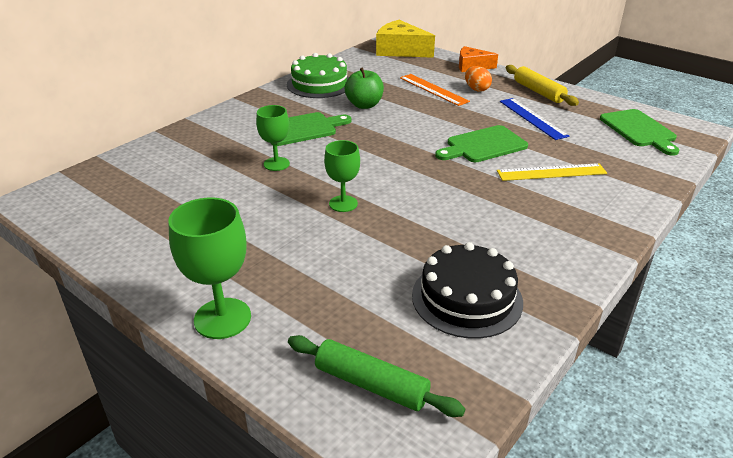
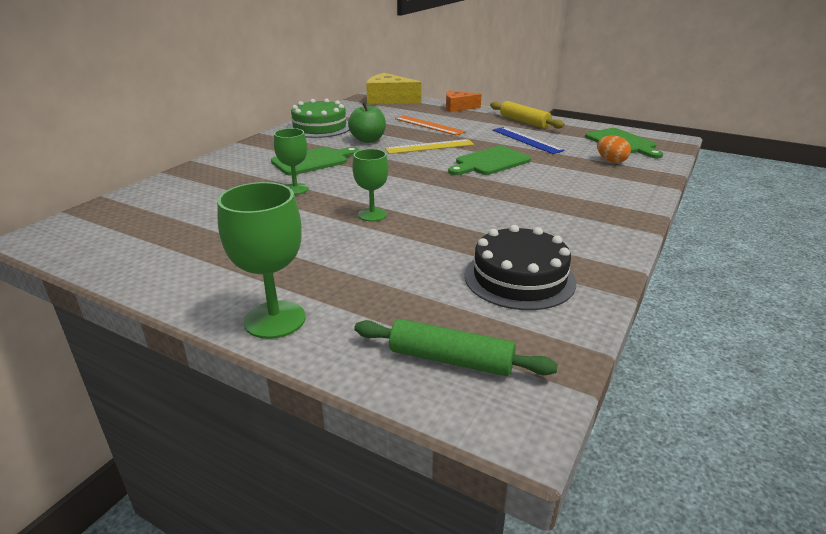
camera: 10 degrees left, 5 degrees down
orange egg [465,66,492,92] -> orange egg moved to [597,135,631,163]
yellow ruler [497,163,607,181] -> yellow ruler moved to [385,139,474,154]

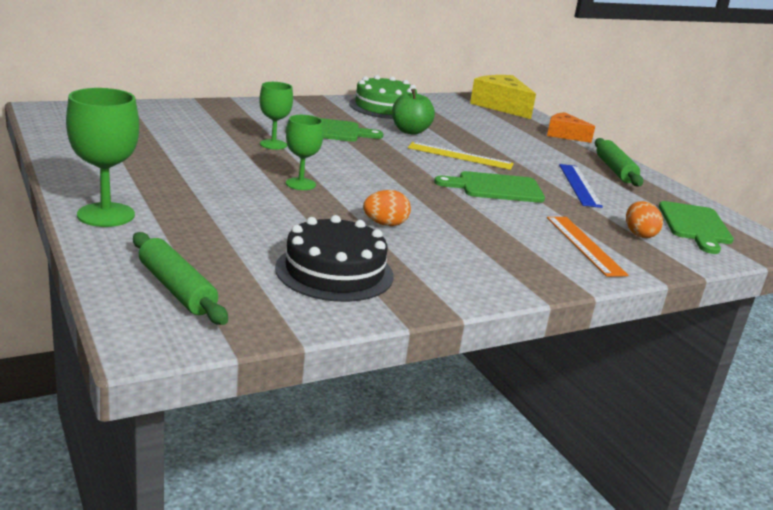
camera: 30 degrees right, 5 degrees down
orange ruler [395,115,466,136] -> orange ruler moved to [547,217,628,277]
yellow rolling pin [490,101,565,128] -> green rolling pin [595,138,643,187]
none -> orange egg [363,190,411,226]

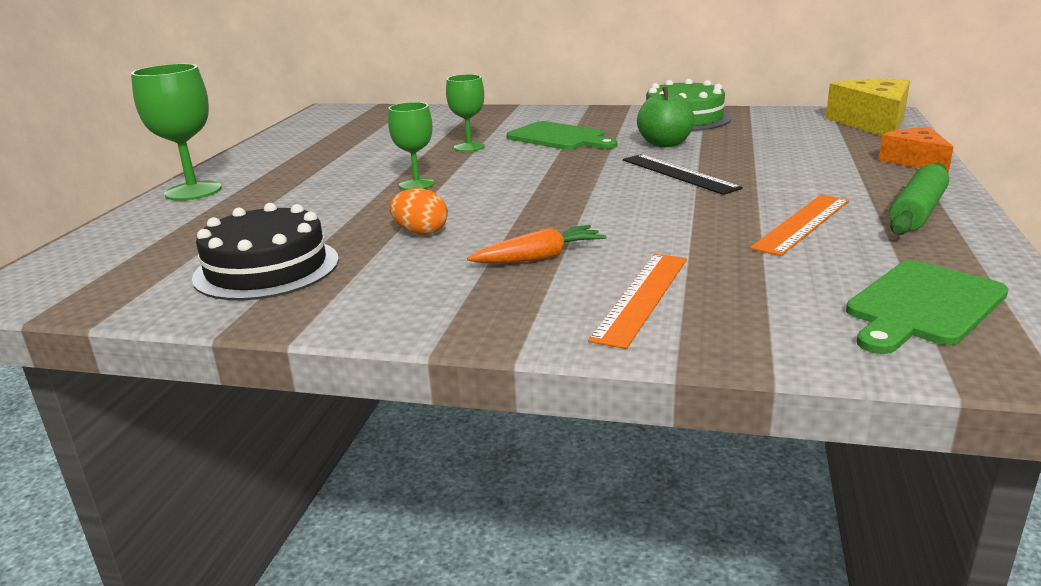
camera: 45 degrees right, 0 degrees up
green rolling pin [133,232,228,325] -> none
yellow ruler [408,142,514,170] -> black ruler [623,154,743,195]
green cutting board [434,171,545,203] -> none
blue ruler [559,164,603,208] -> orange ruler [750,195,849,256]
orange egg [626,201,663,238] -> none
none -> orange carrot [467,225,607,263]

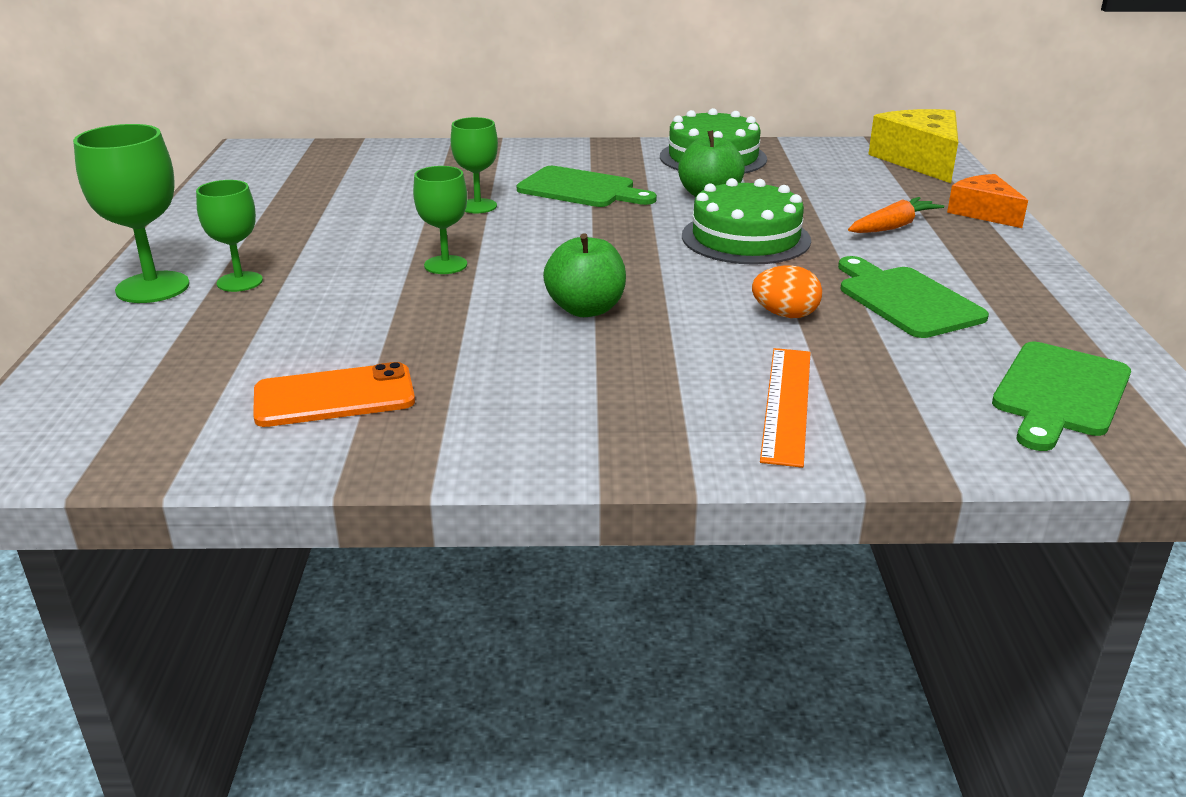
camera: 15 degrees left, 5 degrees up
black cake [192,203,339,300] -> orange phone [253,362,415,427]
orange egg [390,188,448,235] -> orange egg moved to [752,265,822,318]
orange carrot [467,225,607,263] -> orange carrot moved to [848,197,944,233]
black ruler [623,154,743,195] -> green cake [682,178,811,265]
orange ruler [750,195,849,256] -> green cutting board [838,256,989,338]
green rolling pin [889,163,949,235] -> none
none -> green goblet [196,180,263,292]
none -> green apple [543,233,626,317]

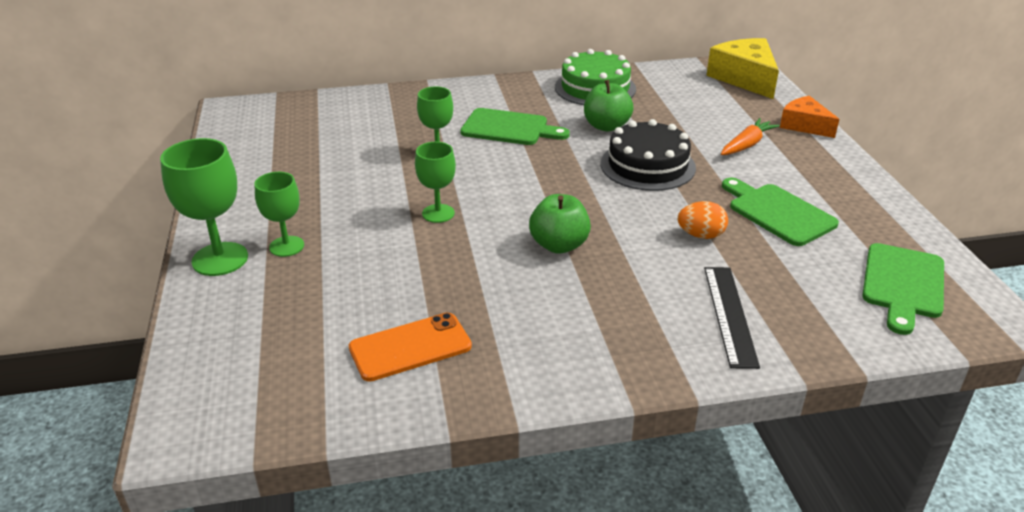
camera: 10 degrees left, 5 degrees up
green cake [682,178,811,265] -> black cake [600,119,696,191]
orange ruler [760,348,811,468] -> black ruler [704,267,760,369]

